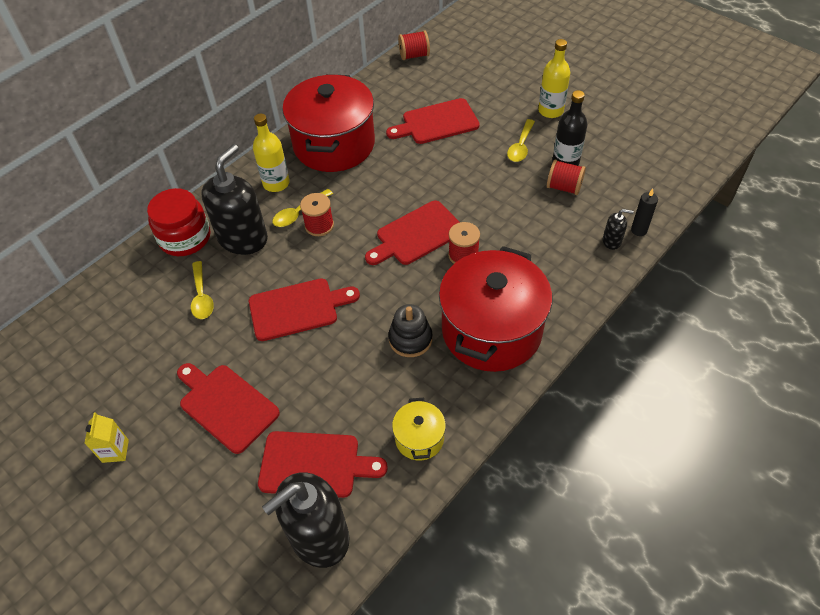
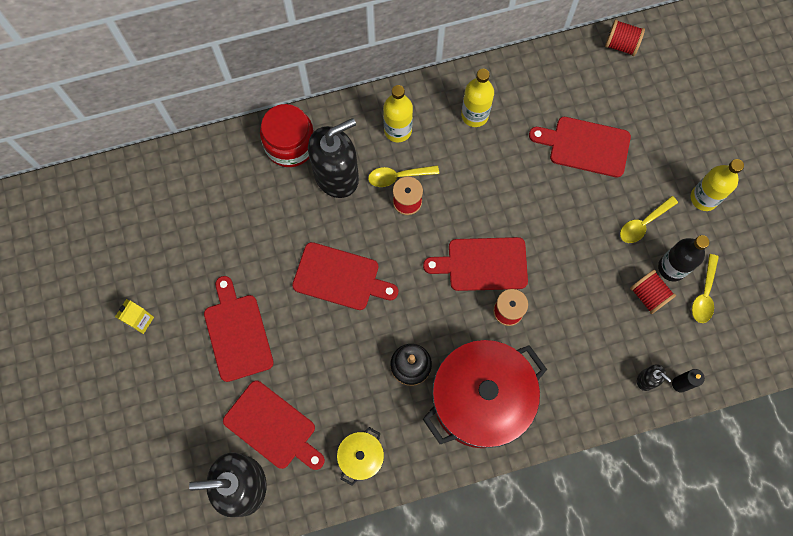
camera: 30 degrees right, 20 degrees up
yellow spoon [191,261,214,319] -> yellow spoon moved to [692,254,719,323]
red pot [282,74,375,172] -> yellow bottle [461,69,494,127]

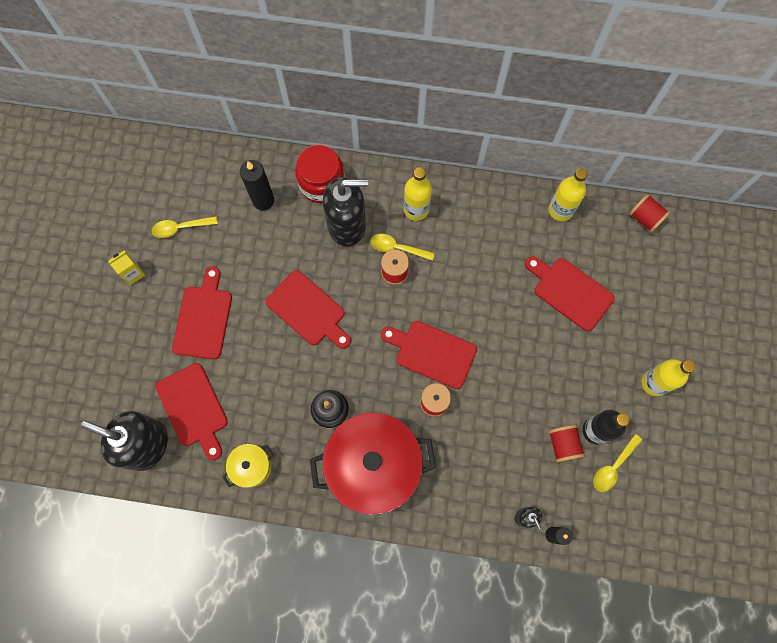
camera: 25 degrees right, 0 degrees up
yellow bottle [461,69,494,127] -> yellow bottle moved to [549,168,588,221]
yellow spoon [620,196,678,243] -> yellow spoon moved to [152,216,218,238]
none -> black candle [240,160,274,210]

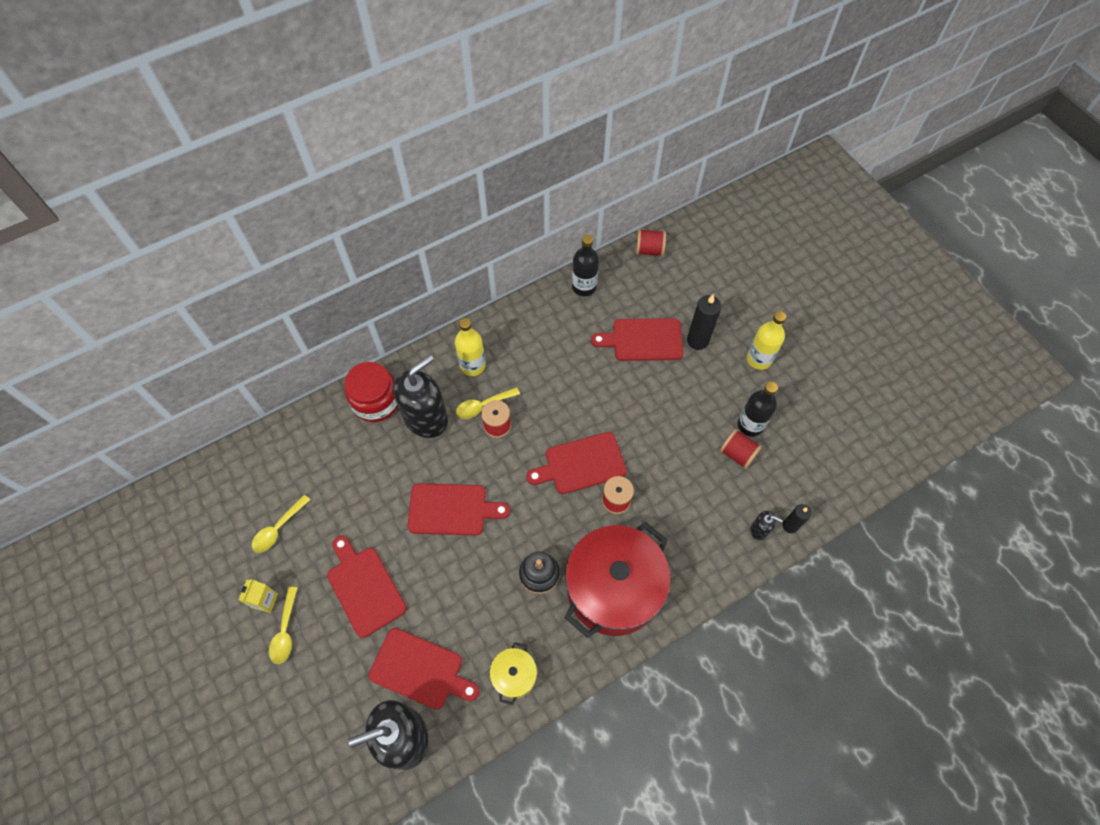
camera: 40 degrees left, 10 degrees down
black candle [240,160,274,210] -> black candle moved to [687,294,722,350]
yellow bottle [549,168,588,221] -> black bottle [572,235,599,296]
yellow spoon [593,434,642,492] -> yellow spoon moved to [269,587,298,664]

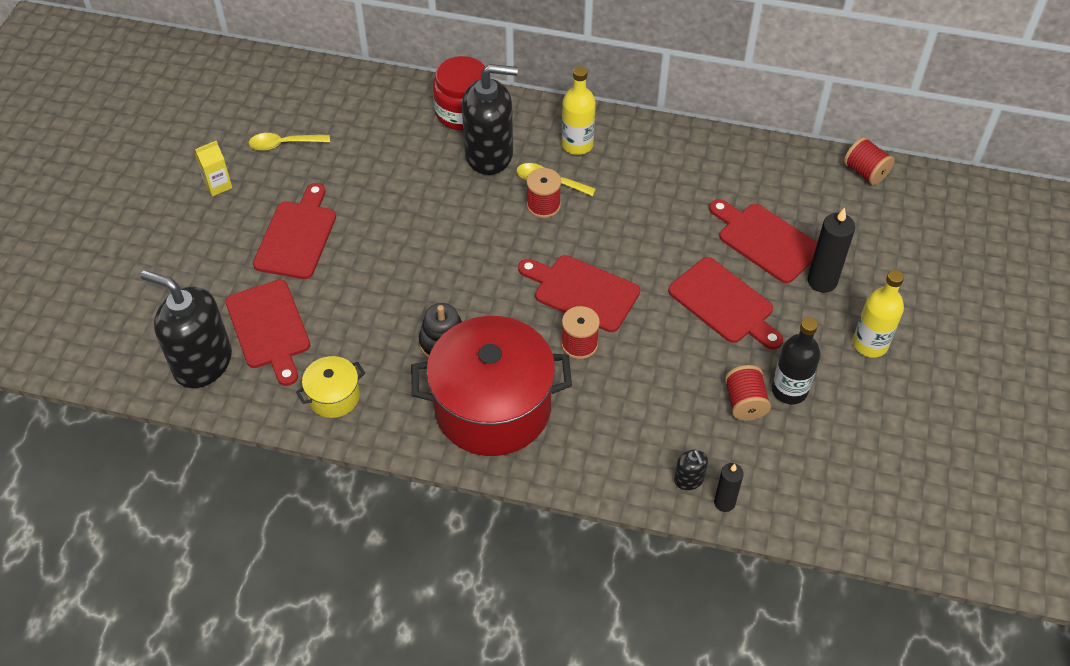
camera: 45 degrees right, 10 degrees down
yellow spoon [269,587,298,664] -> none
red cutting board [407,483,510,535] -> red cutting board moved to [668,257,783,350]
black bottle [572,235,599,296] -> none

